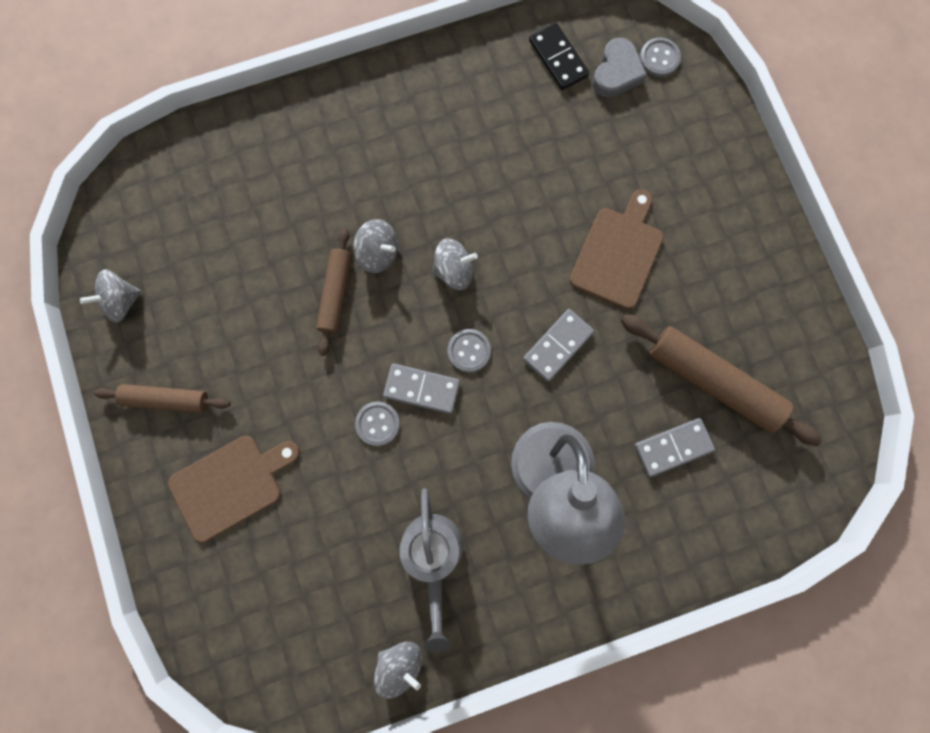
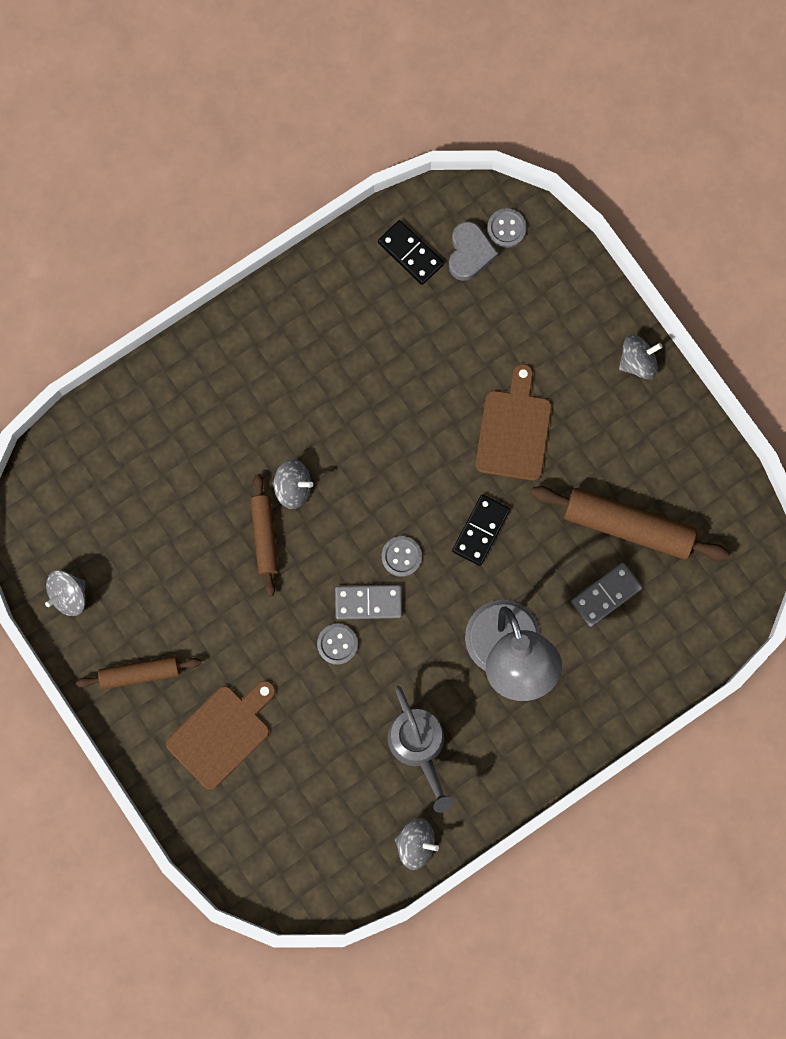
camera: 15 degrees left, 0 degrees up
grey spinning top [432,238,478,290] -> grey spinning top moved to [619,335,663,379]
grey domino [523,309,594,382] -> black domino [452,494,510,566]

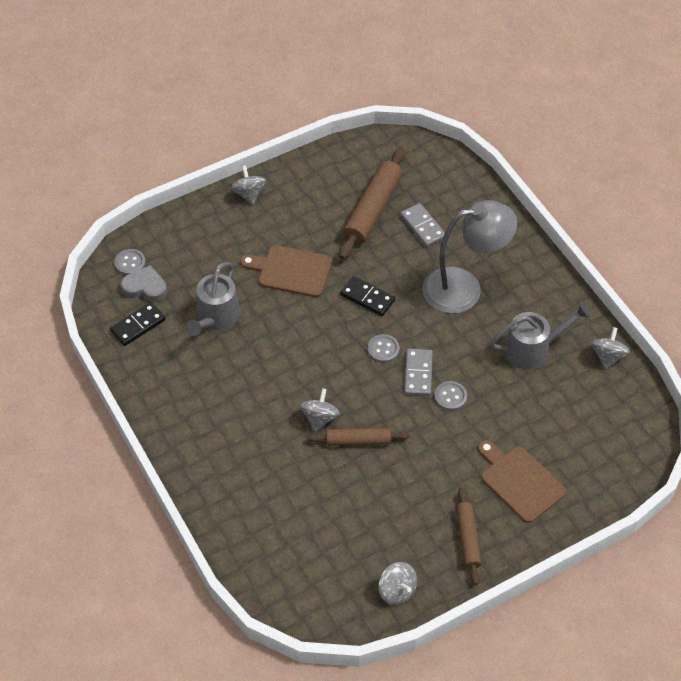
camera: 85 degrees left, 25 degrees down
none -> grey watering can [185,262,240,336]

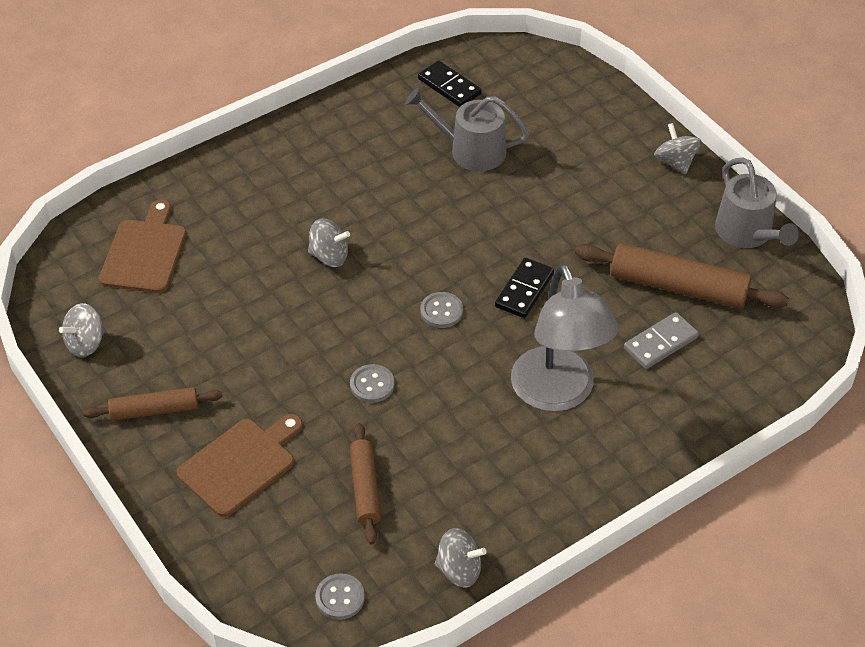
camera: 85 degrees right, 5 degrees down
grey button [114,249,146,275] -> grey button moved to [315,573,365,620]
grey heart [121,265,167,302] -> none
grey spinning top [230,165,266,204] -> grey spinning top turned 90 degrees counterclockwise [654,123,701,174]
brown cutting board [240,245,332,297] -> brown cutting board moved to [99,199,187,293]
brown rolling pin [307,428,410,446] -> brown rolling pin moved to [350,423,381,544]
grey domino [404,349,433,396] -> none
grey watering can [490,303,591,369] -> grey watering can moved to [715,158,799,248]

